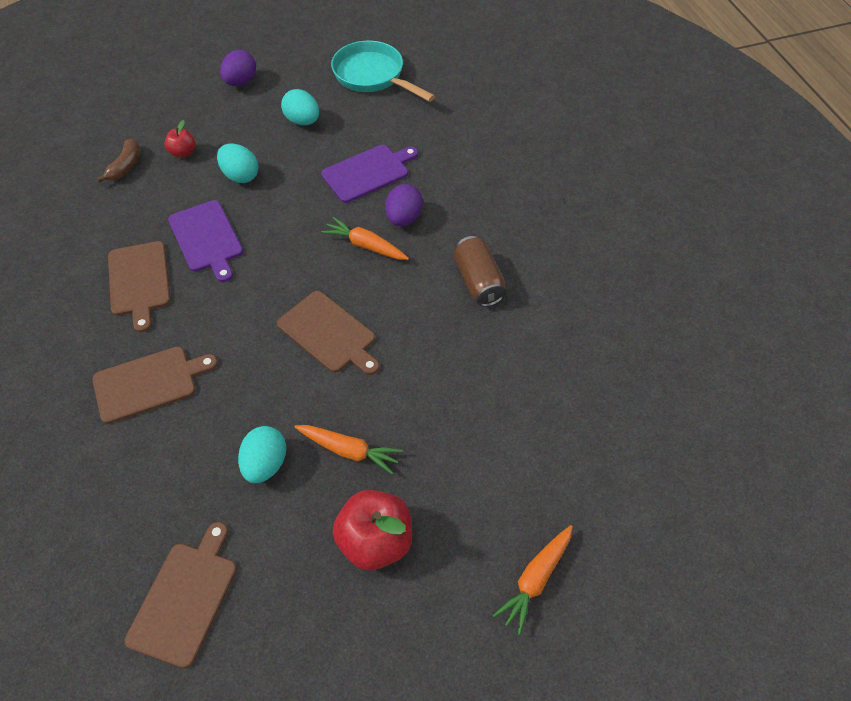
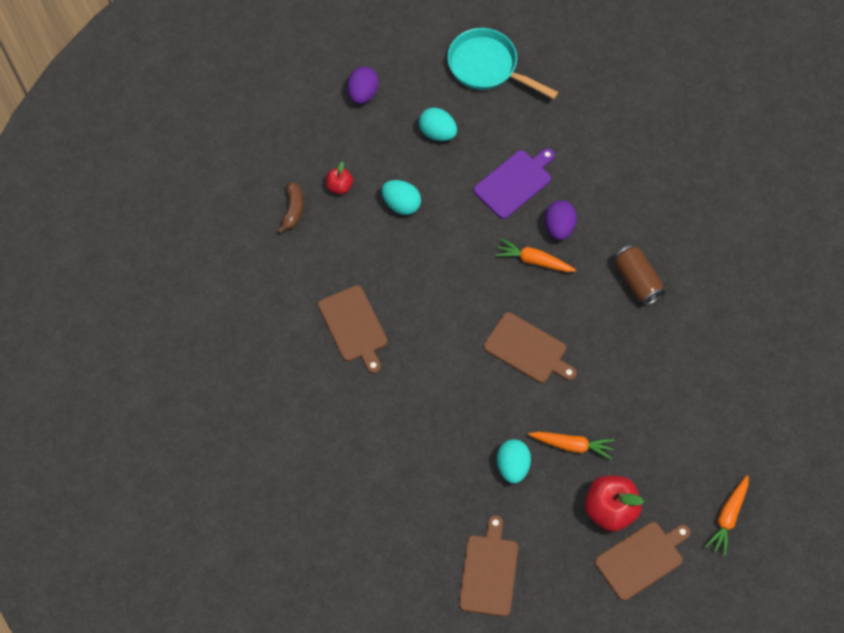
camera: 10 degrees left, 10 degrees up
brown cutting board [92,346,218,424] -> brown cutting board moved to [595,522,691,601]
purple cutting board [168,200,243,282] -> none

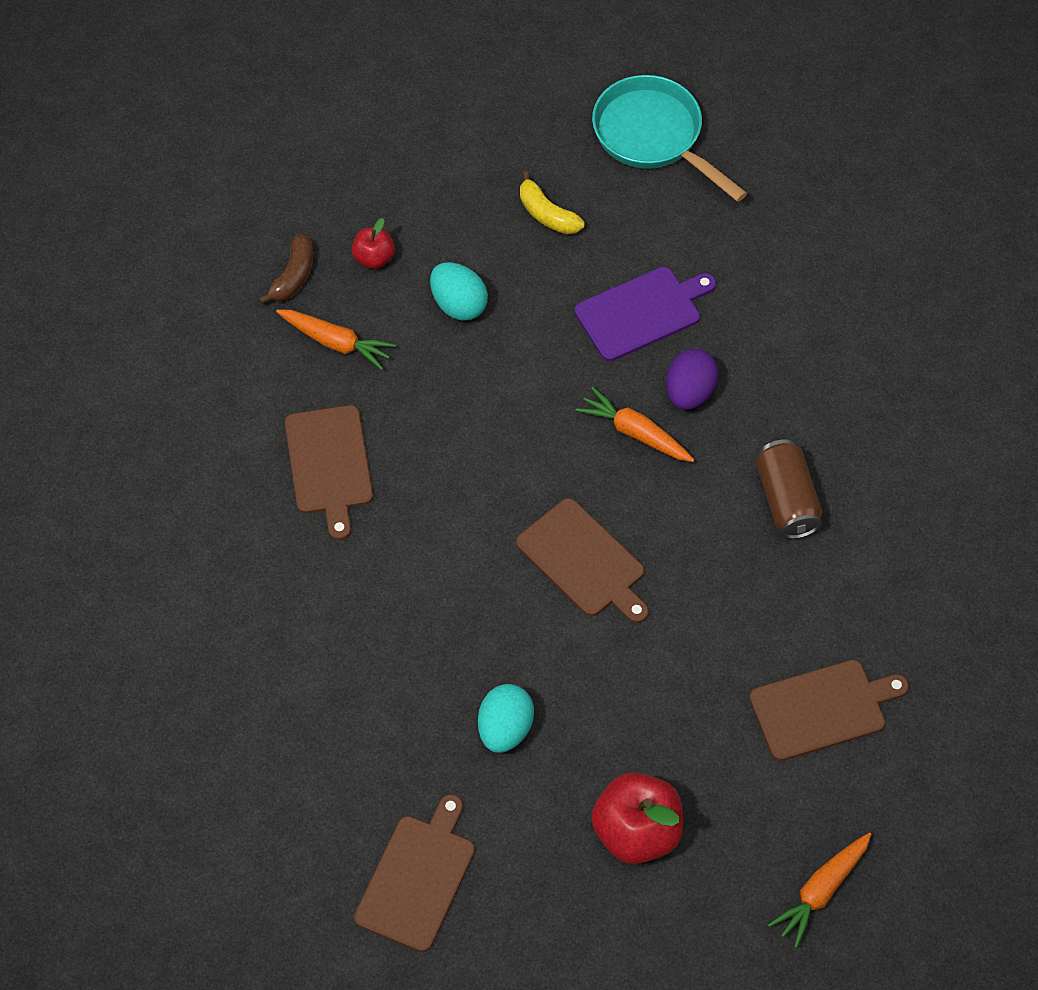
camera: 15 degrees right, 5 degrees down
purple egg [347,66,379,104] -> none
turquoise egg [419,108,457,141] -> yellow banana [520,171,585,234]
orange carrot [528,432,615,460] -> orange carrot moved to [276,309,396,370]
brown cutting board [595,522,691,601] -> brown cutting board moved to [749,660,909,761]

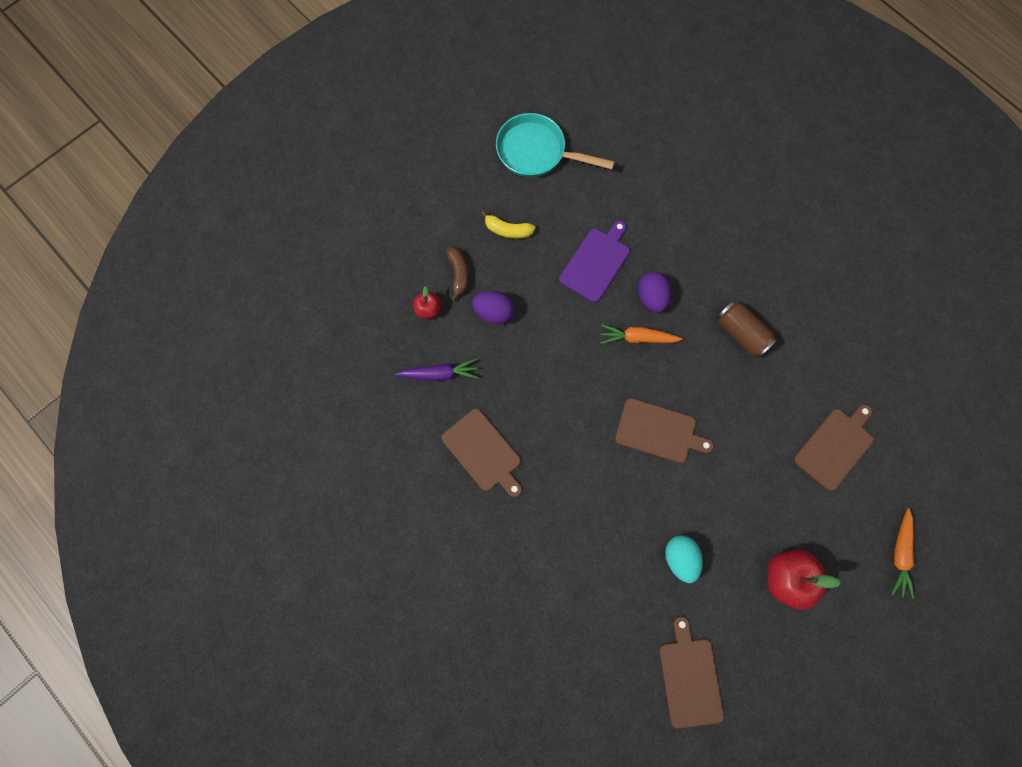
camera: 30 degrees left, 15 degrees up
brown banana [258,233,313,304] -> brown banana moved to [446,247,469,301]
orange carrot [276,309,396,370] -> purple carrot [395,358,479,381]
turquoise egg [430,262,488,321] -> purple egg [472,291,514,324]

